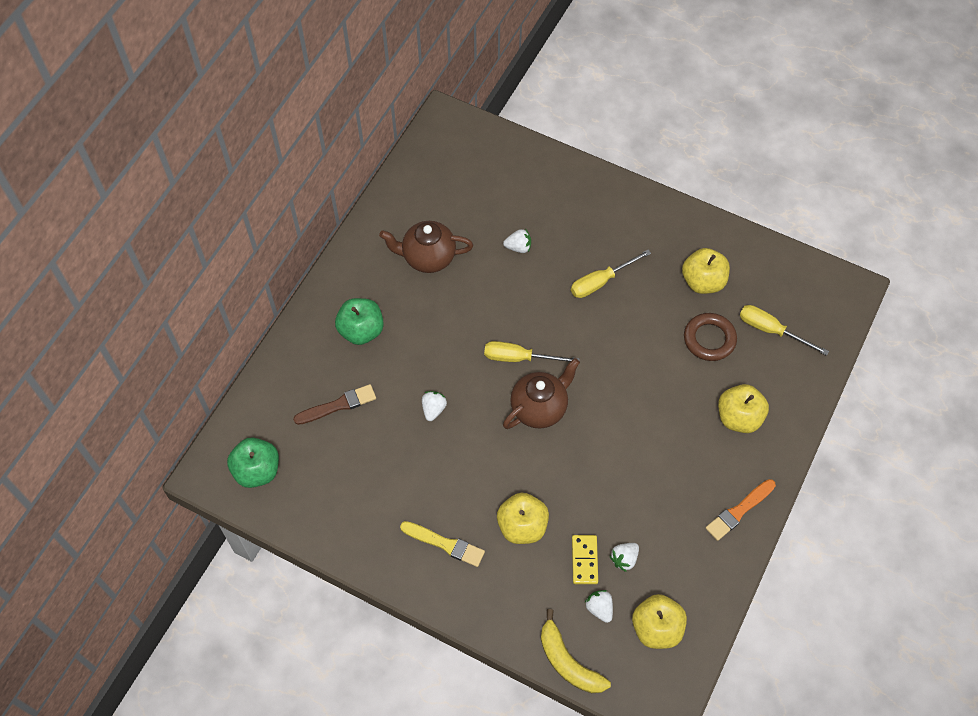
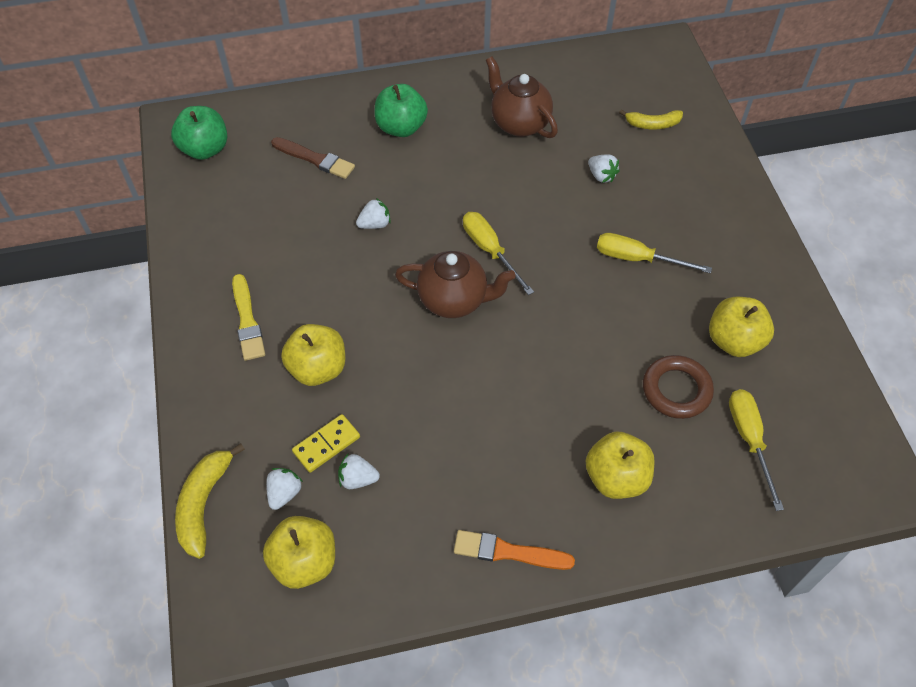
camera: 50 degrees right, 5 degrees down
none -> yellow banana [619,109,683,129]

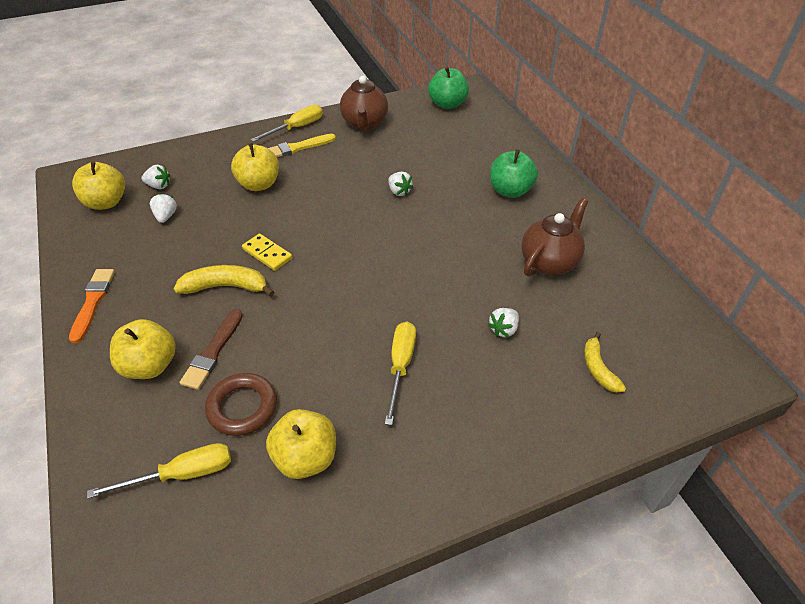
camera: 80 degrees right, 10 degrees down
yellow banana [175,444,245,559] -> yellow banana moved to [174,265,274,297]
brown brush [271,137,355,179] -> brown brush moved to [180,309,243,390]
yellow domino [292,414,360,473] -> yellow domino moved to [242,234,292,271]
brown teapot [395,251,516,318] -> brown teapot moved to [340,76,388,130]
yellow screwdriver [463,212,534,295] -> yellow screwdriver moved to [250,105,323,142]

